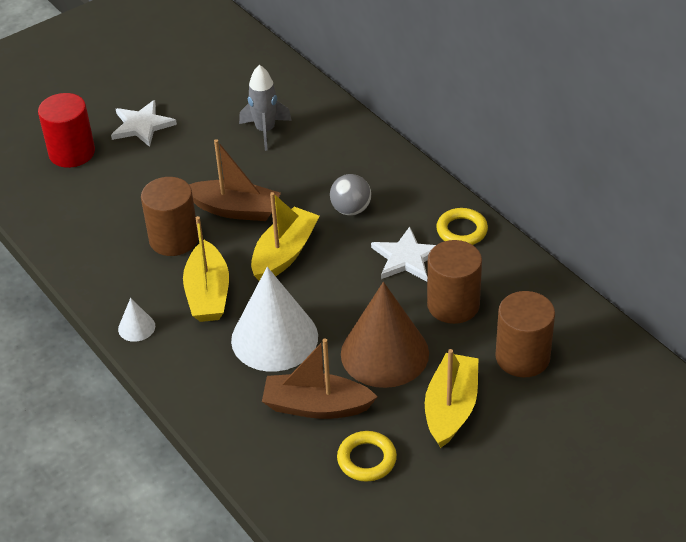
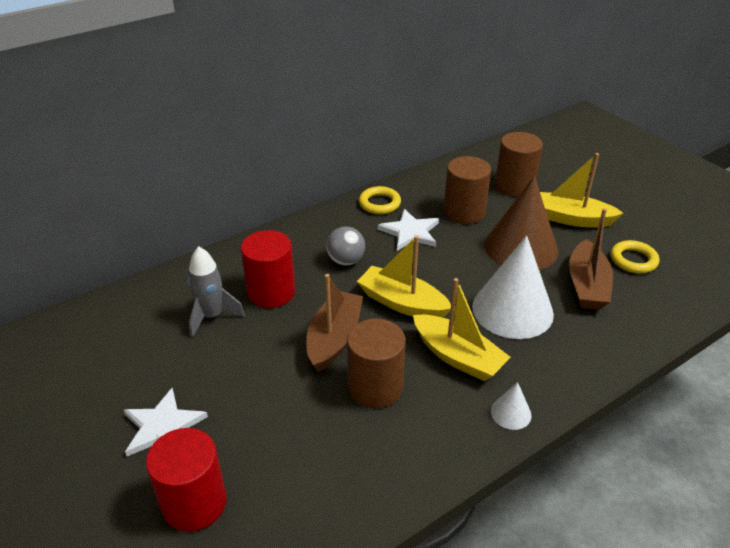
camera: 90 degrees left, 5 degrees down
yellow boat [183,216,229,322] -> yellow boat turned 45 degrees clockwise [413,278,511,381]
none -> red cylinder [241,230,295,308]

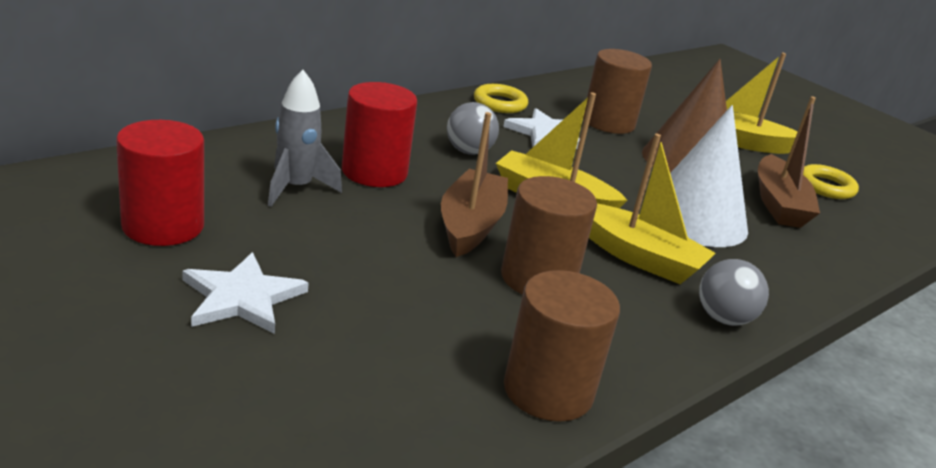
camera: 10 degrees left, 10 degrees down
red cylinder [146,428,227,532] -> red cylinder moved to [116,120,204,246]
white cone [491,382,532,430] -> grey ball [699,259,769,326]
brown cylinder [495,132,543,196] -> brown cylinder moved to [504,270,620,422]

